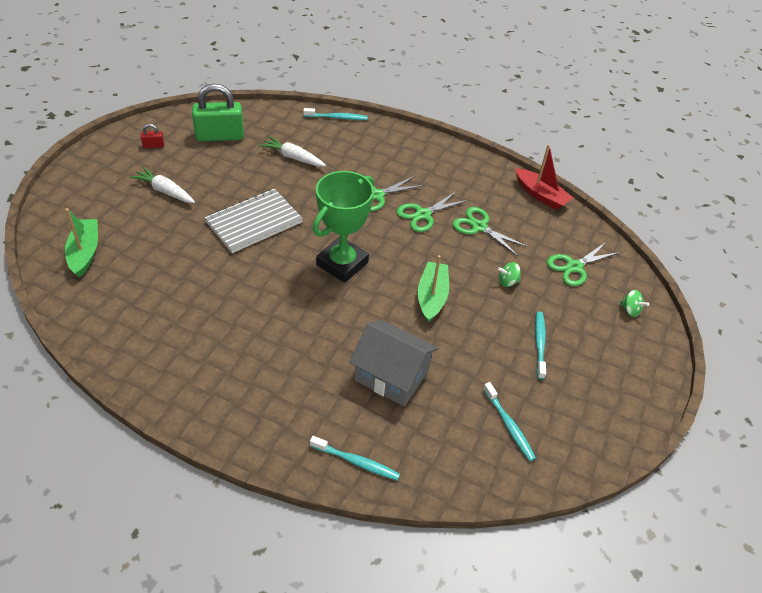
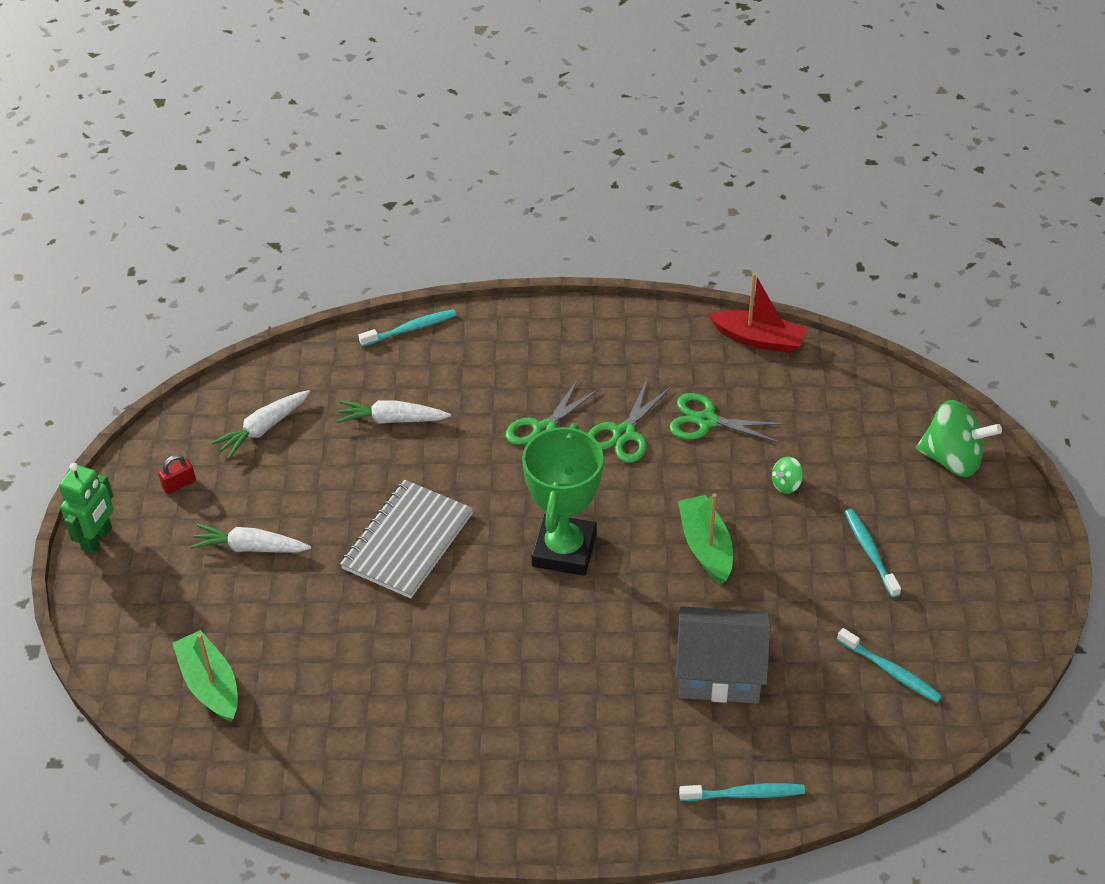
camera: 20 degrees left, 0 degrees up
green padlock [192,84,244,141] -> white carrot [211,390,310,459]
green scissors [547,241,620,286] -> none
green spinning top [620,290,649,317] -> green spinning top [916,400,1002,477], size x2.11
none -> green robot [59,463,114,554]

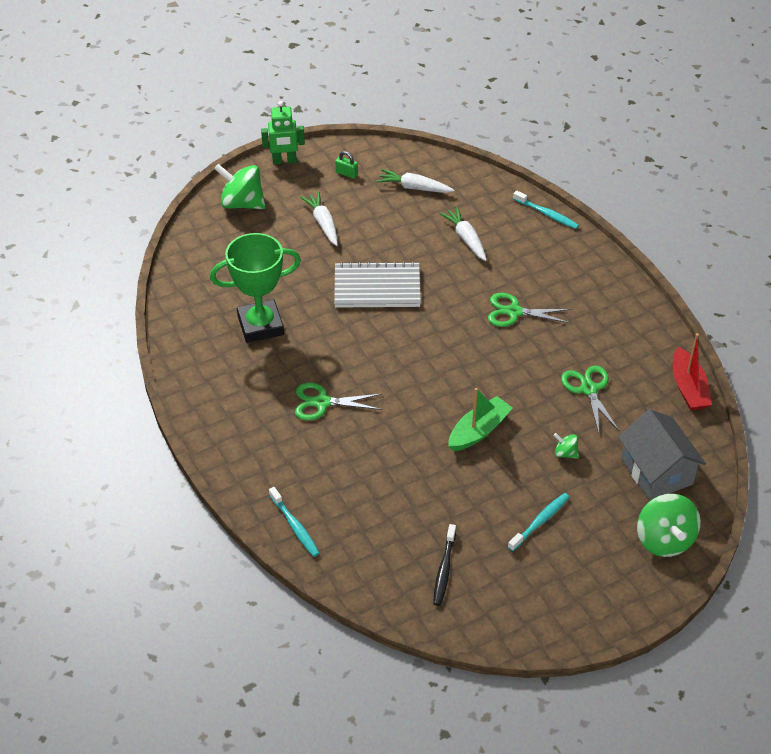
camera: 60 degrees right, 0 degrees up
red padlock [158,455,196,494] -> green padlock [335,151,358,179]
green boat [172,630,238,722] -> none
green trophy [522,423,604,576] -> green trophy moved to [210,233,301,343]
green scissors [588,380,671,463] -> green scissors moved to [295,383,382,420]
grey house [676,606,771,704] -> grey house moved to [618,409,706,500]
turquoise toothbrush [837,628,942,703] -> black toothbrush [433,524,456,606]
none -> green spinning top [214,164,266,209]

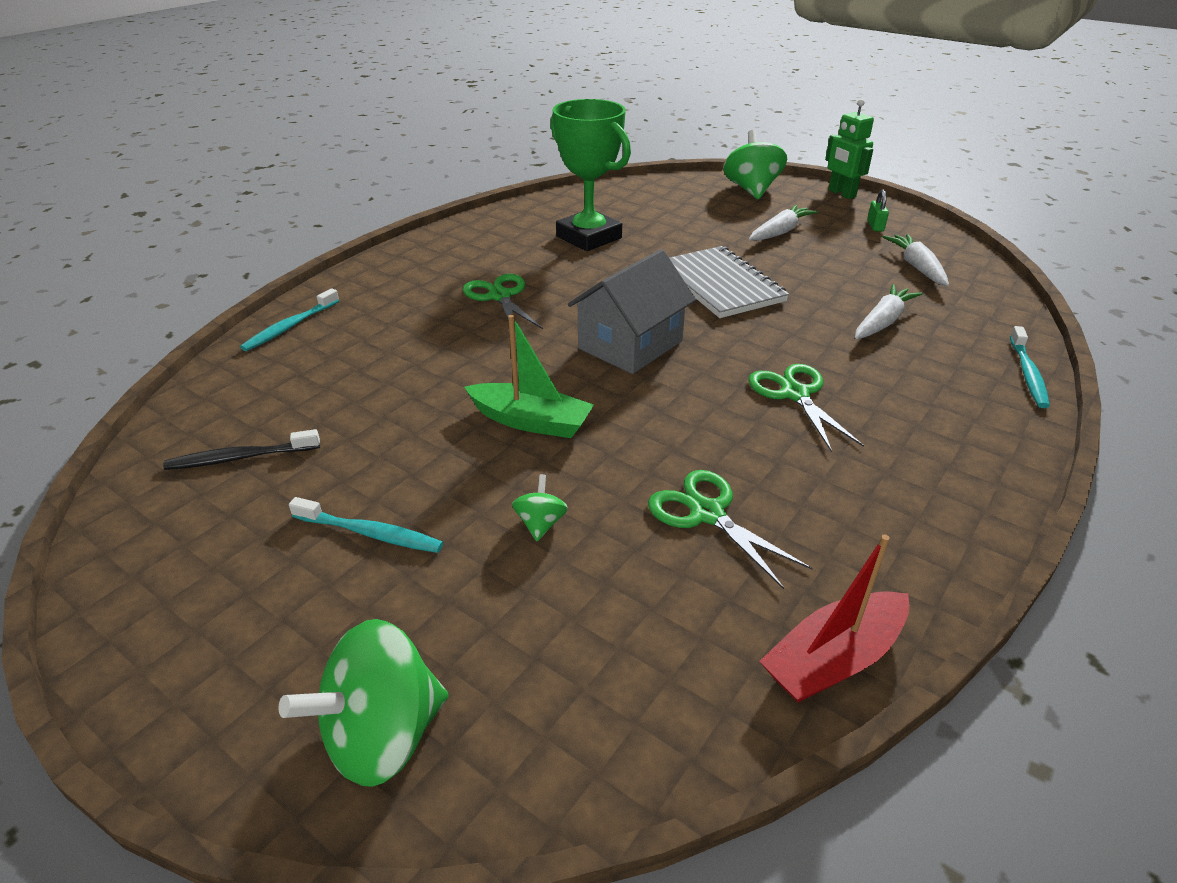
camera: 65 degrees right, 10 degrees down
green scissors [561,365,619,433] -> green scissors turned 90 degrees counterclockwise [648,470,813,589]
grey house [618,409,706,500] -> grey house moved to [568,249,696,374]

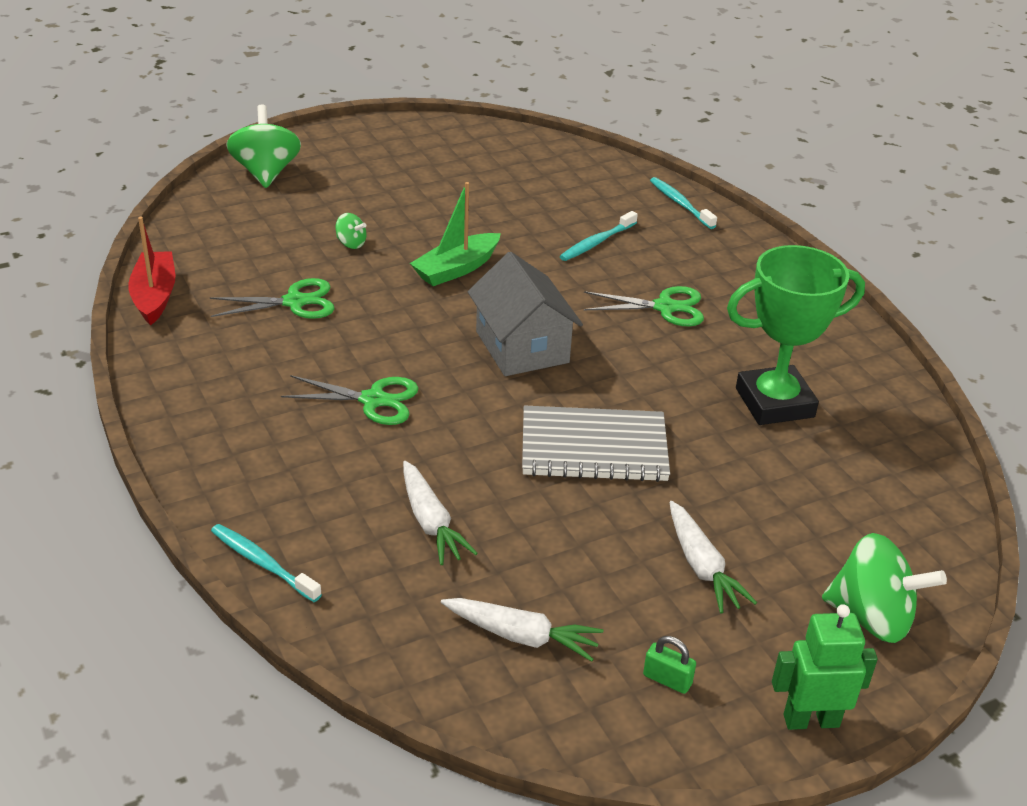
camera: 115 degrees right, 0 degrees up
black toothbrush [163,429,320,470] -> none
turquoise toothbrush [289,497,443,553] -> turquoise toothbrush moved to [560,211,638,261]

